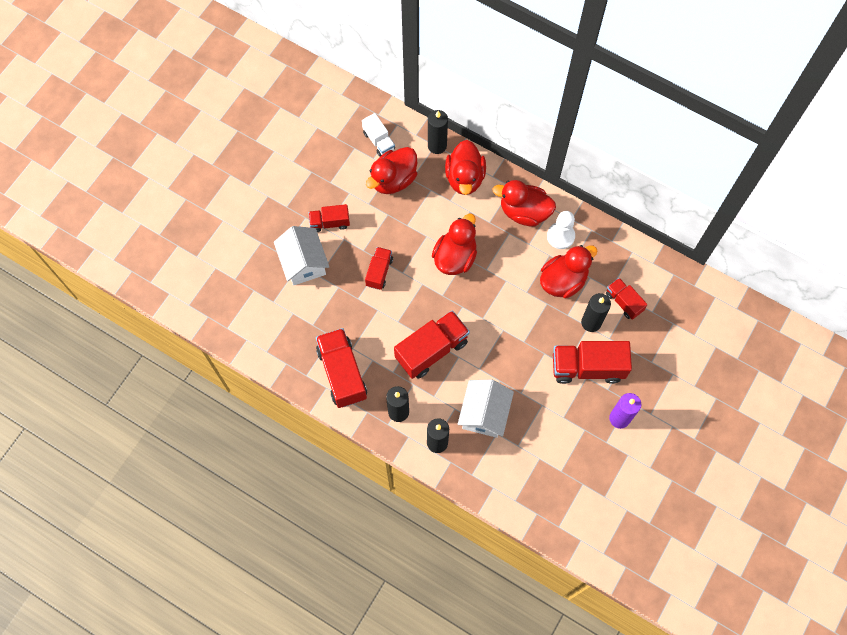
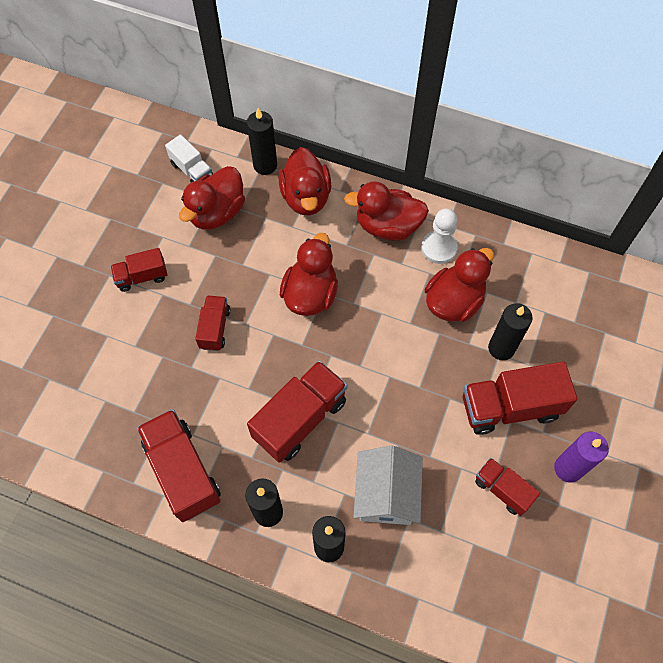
camera: 10 degrees left, 5 degrees down
white house [274,226,329,285] -> none
red truck [606,278,648,320] -> red truck moved to [475,458,540,516]

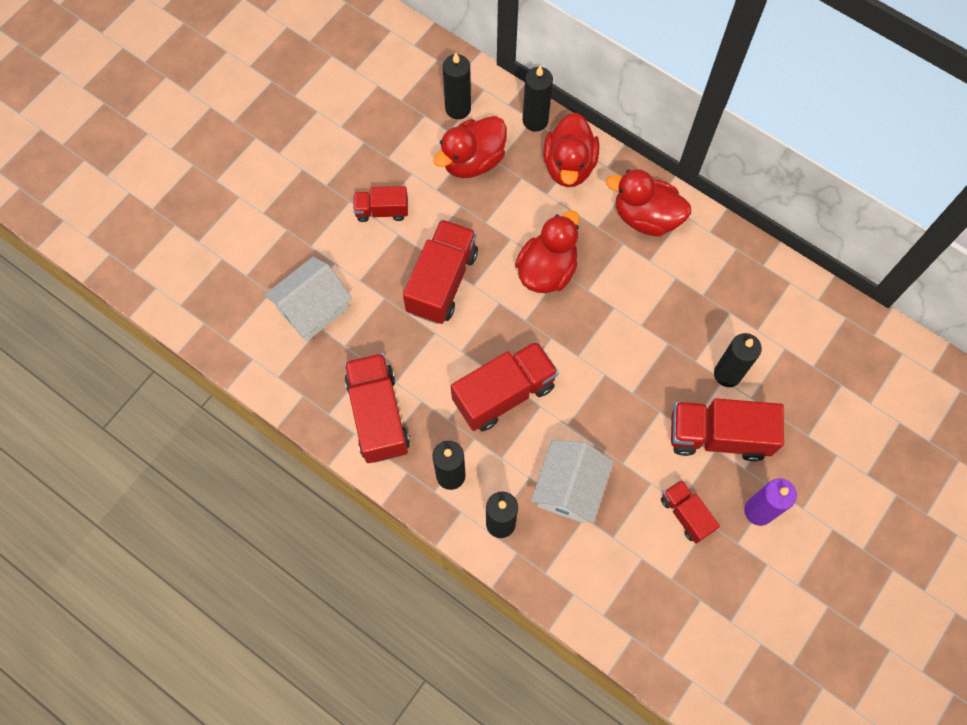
camera: 15 degrees right, 5 degrees up
white truck [165,134,213,182] -> black candle [443,53,471,119]
red truck [195,295,230,351] -> red truck [403,219,478,324], size x1.76
white pawn [421,209,458,264] -> none
red duck [425,248,494,322] -> none
none -> white house [265,257,352,342]

